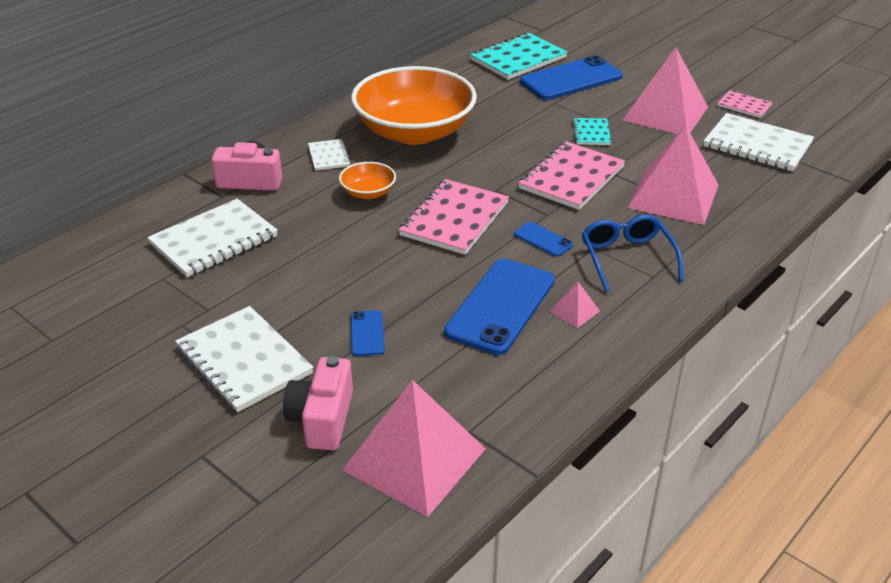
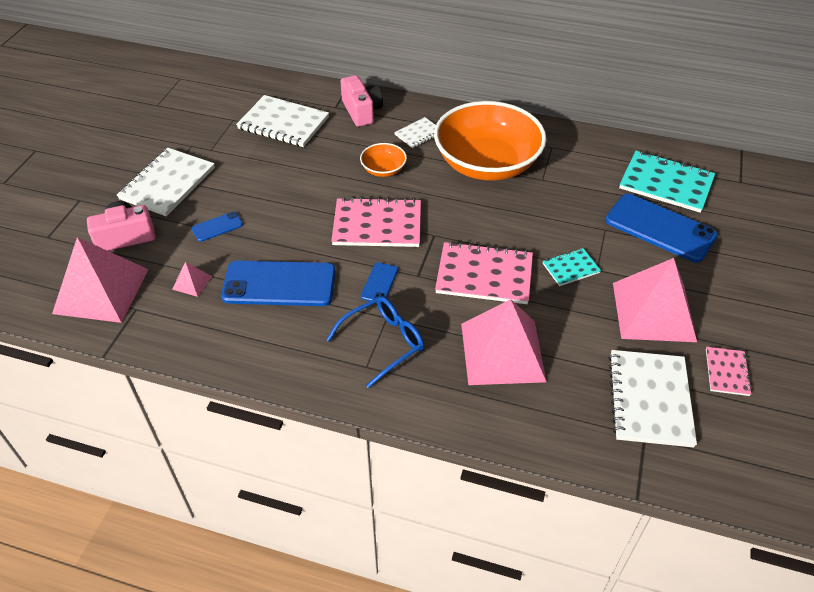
camera: 65 degrees right, 10 degrees up
pink pyramid [549,282,600,328] -> pink pyramid moved to [172,262,212,297]

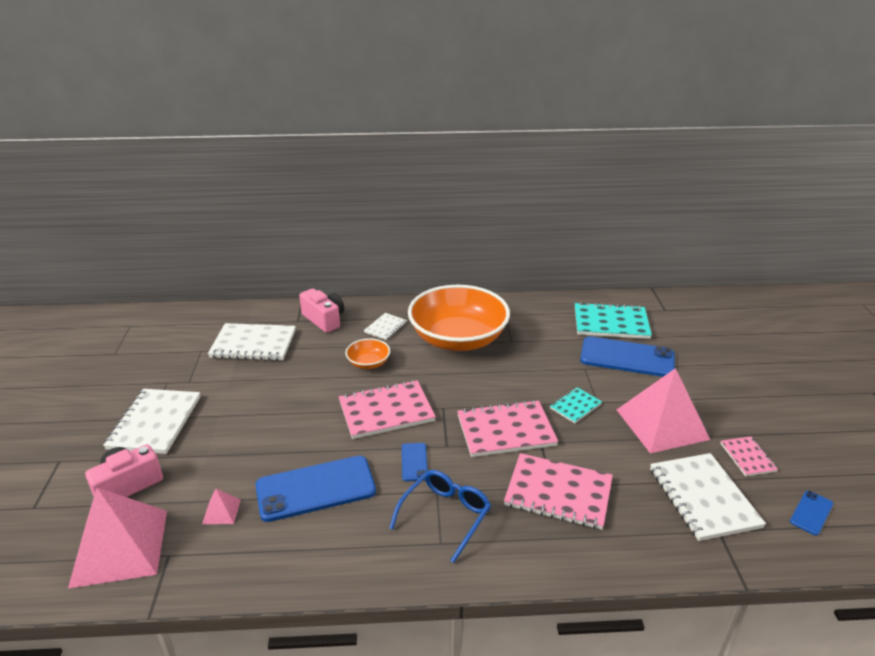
camera: 20 degrees left, 15 degrees down
blue phone [192,212,243,242] -> blue phone moved to [790,491,833,536]
pink pyramid [461,299,547,385] -> pink notebook [504,453,613,530]

